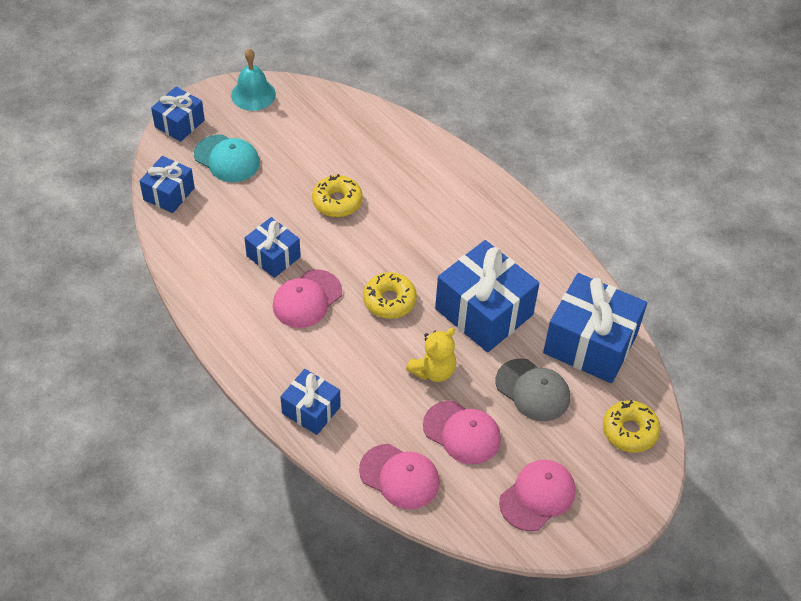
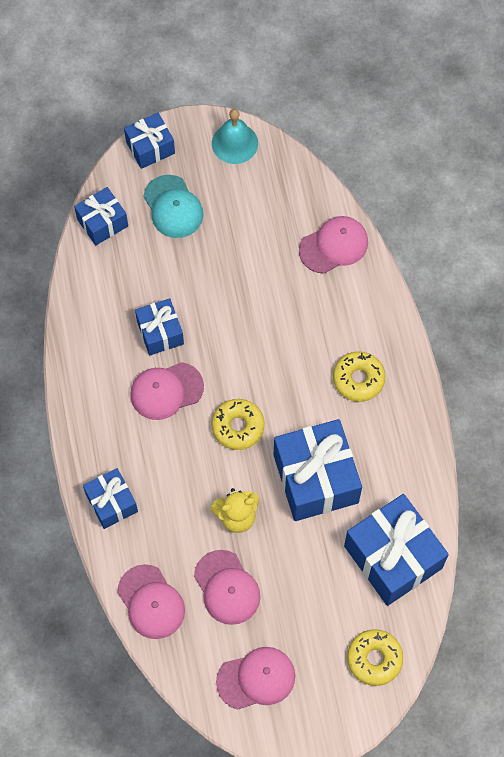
camera: 30 degrees right, 15 degrees up
yellow donut [312,174,363,217] -> yellow donut moved to [333,351,386,402]
grey cap [496,358,570,421] -> none
none -> pink cap [299,216,368,274]

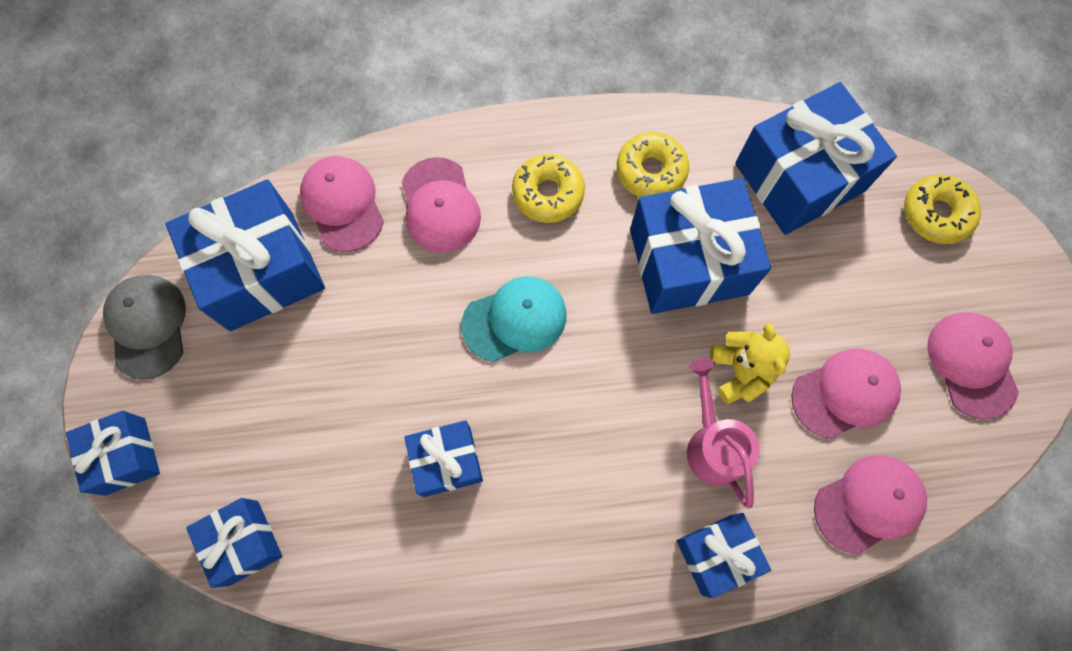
camera: 85 degrees left, 5 degrees up
pink cap [130,362,204,420] -> pink cap moved to [401,157,481,253]
turquoise cap [144,175,203,238] -> turquoise cap moved to [461,277,566,362]
yellow donut [211,399,265,450] -> yellow donut moved to [617,132,689,197]
turquoise bell [212,109,258,164] -> grey cap [103,275,186,380]
none -> blue gift [165,179,325,331]
none -> pink watering can [687,358,760,509]

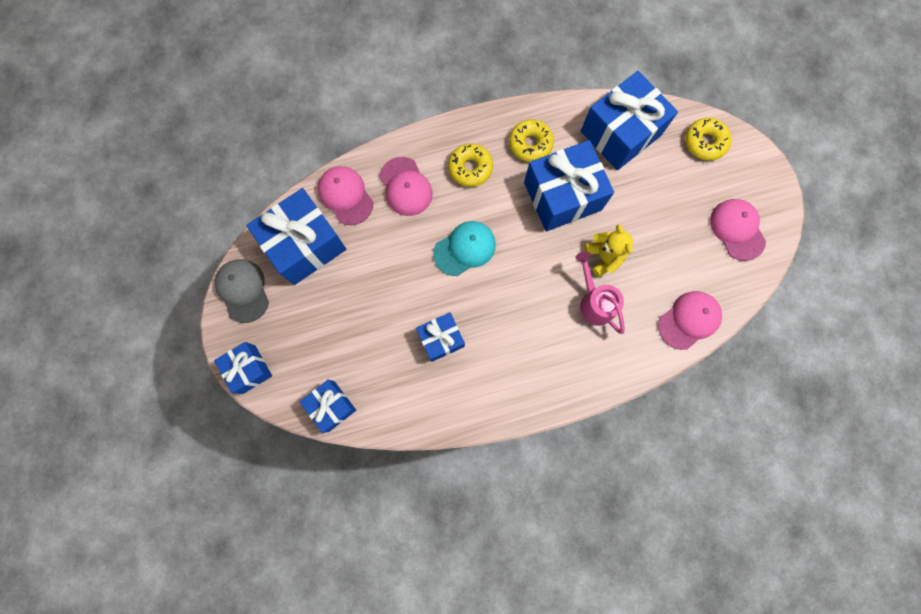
camera: 10 degrees left, 5 degrees up
blue gift [677,513,771,598] -> none
pink cap [791,349,901,439] -> none

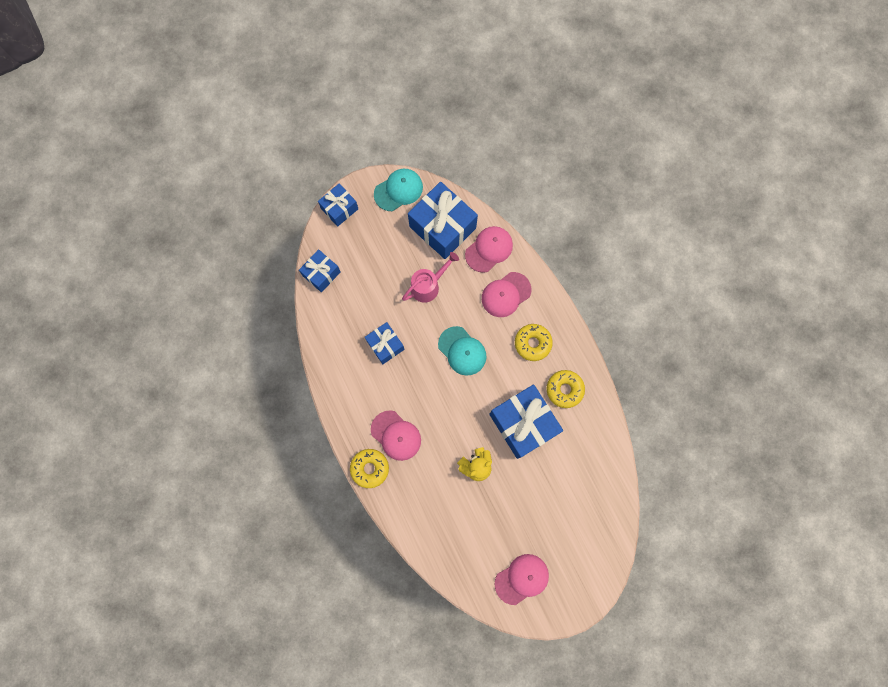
camera: 80 degrees right, 0 degrees up
grey cap [215,259,269,323] -> turquoise cap [374,168,423,211]
pink watering can [575,251,625,334] -> pink watering can moved to [402,252,459,303]
blue gift [581,71,678,170] -> none
pink cap [658,291,722,350] -> pink cap moved to [371,410,421,461]
yellow donut [685,118,732,161] -> yellow donut moved to [350,449,389,488]

